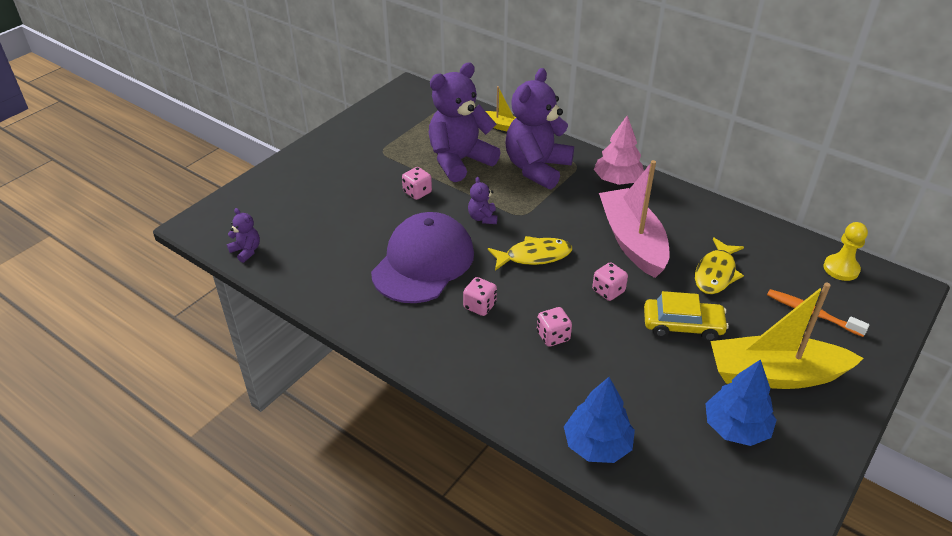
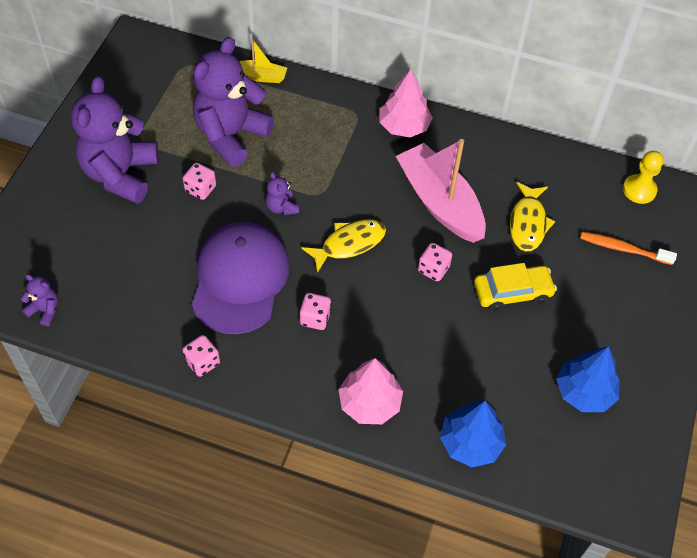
camera: 20 degrees left, 15 degrees up
purple teddy bear [505,68,574,189] -> purple teddy bear moved to [71,76,159,204]
pink dice [537,307,572,347] -> pink dice moved to [182,335,220,377]
yellow boat [710,282,864,389] -> none
none -> pink tree [339,358,403,424]

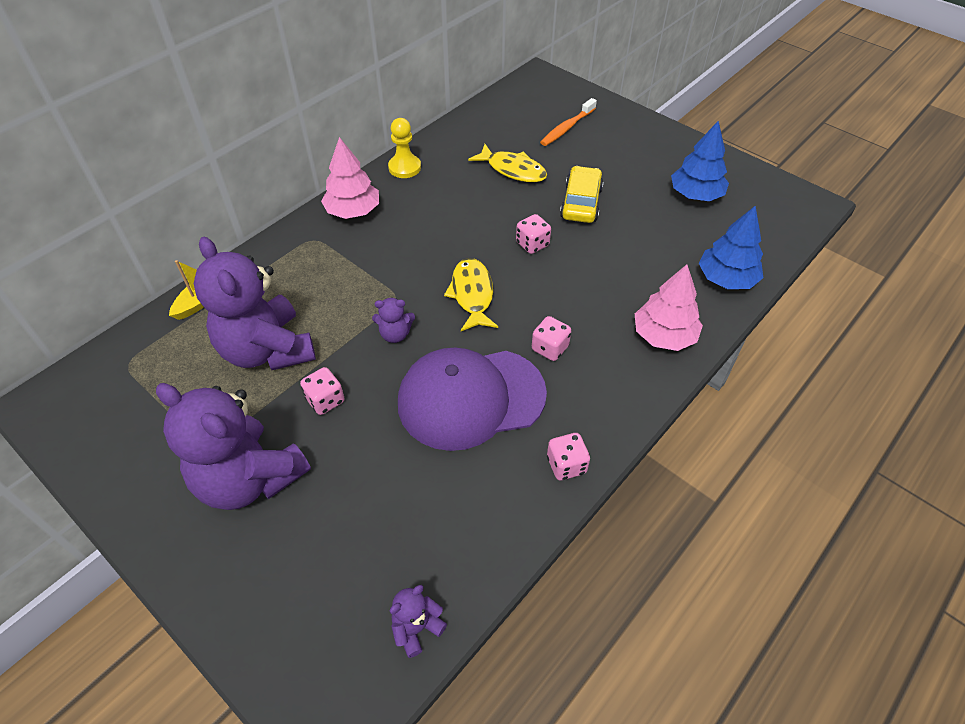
camera: 65 degrees left, 5 degrees down
purple cap [192,221,290,334] -> purple cap turned 45 degrees counterclockwise [398,348,547,451]
pink boat [396,139,486,243] -> none
yellow pawn [623,151,663,204] -> yellow pawn moved to [388,118,421,178]

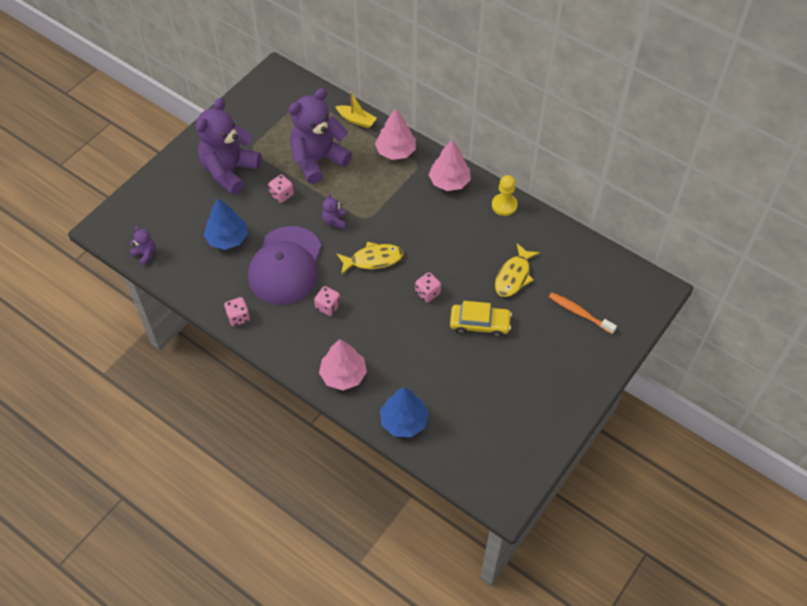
camera: 85 degrees right, 5 degrees up
purple cap [398,348,547,451] -> purple cap turned 150 degrees counterclockwise [248,226,321,305]
blue tree [671,121,729,201] -> blue tree moved to [204,198,248,250]
none -> pink tree [375,108,416,160]

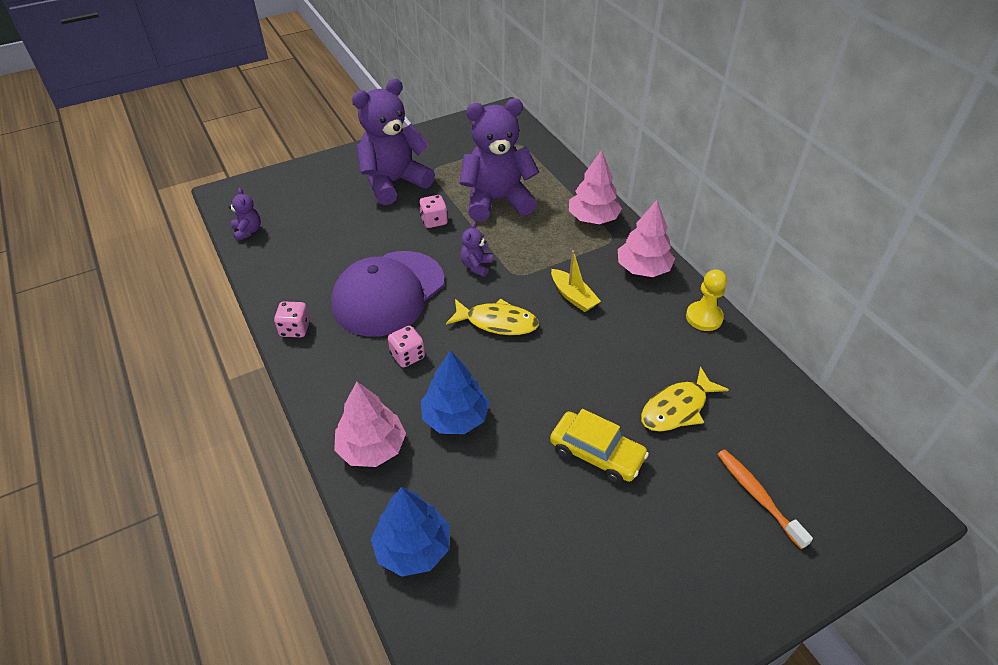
camera: 25 degrees right, 10 degrees down
blue tree [204,198,248,250] -> blue tree moved to [421,350,490,434]
yellow boat [335,91,377,128] -> yellow boat moved to [551,250,601,312]
pink dice [415,272,441,302] -> none

